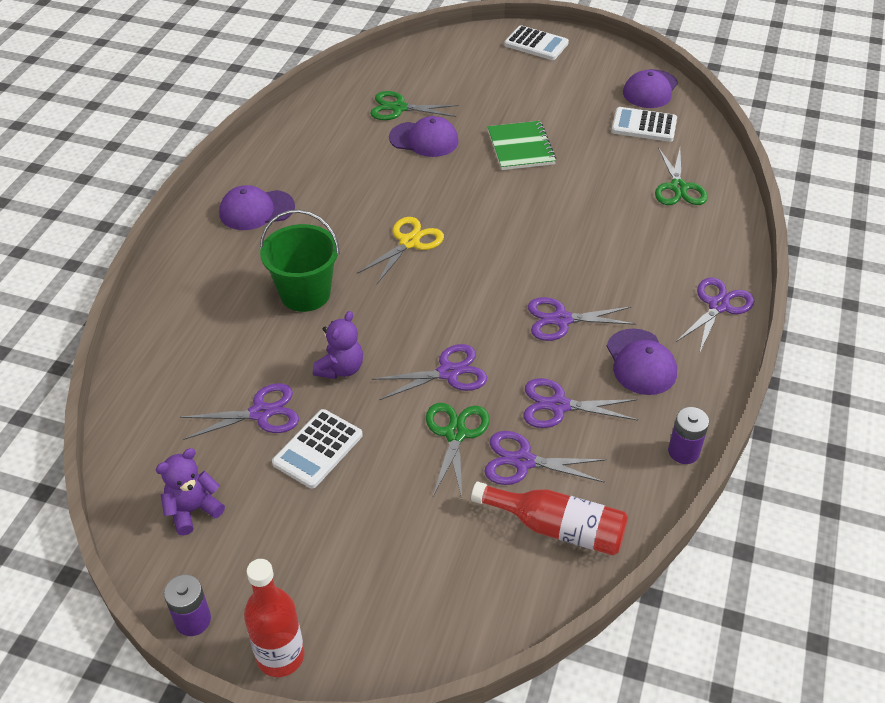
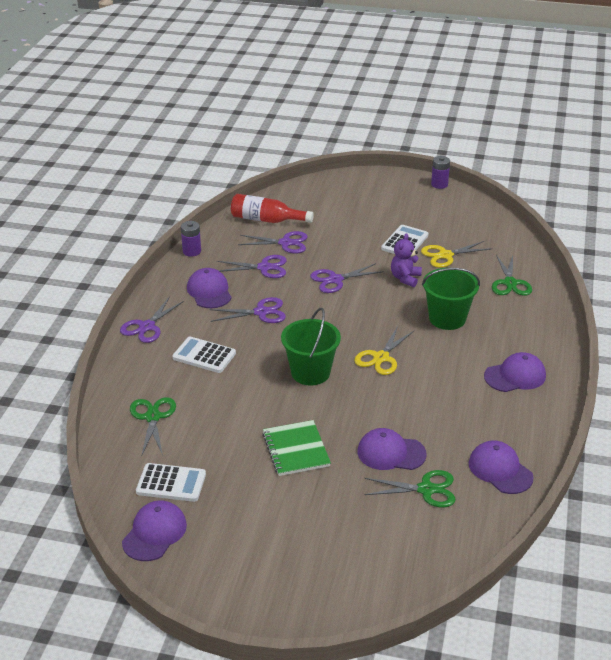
camera: 175 degrees right, 10 degrees down
purple teddy bear [156,448,225,535] -> none
purple scissors [180,383,299,440] -> yellow scissors [421,241,490,268]
red bottle [244,559,304,677] -> none
green scissors [426,403,490,498] -> green scissors moved to [492,255,532,296]
white calculator [504,25,569,60] -> white calculator moved to [172,337,236,373]
none -> green bucket [281,308,341,386]
none -> purple cap [469,441,534,494]

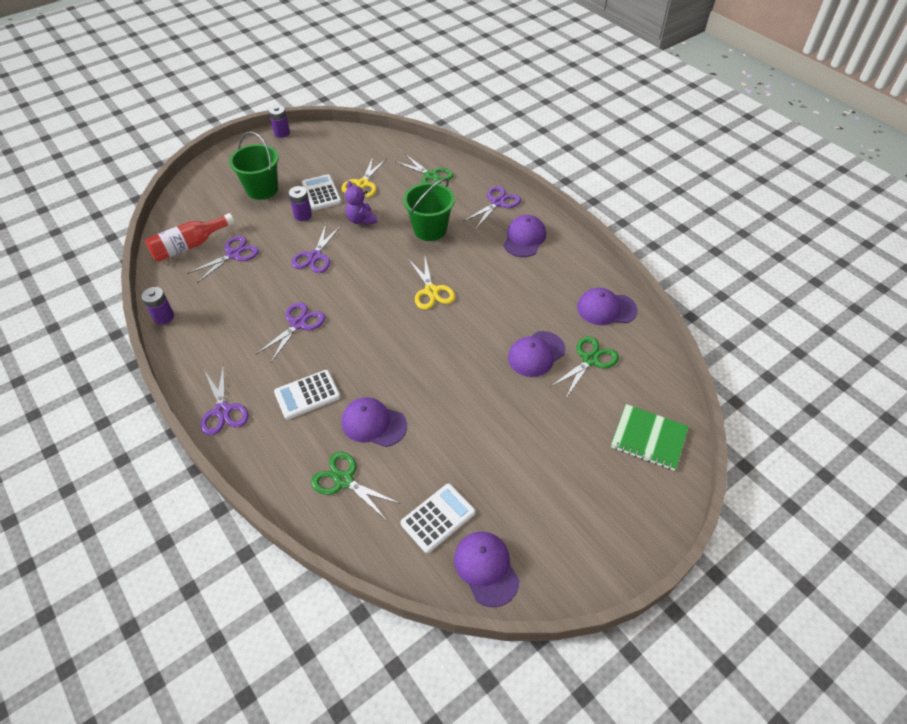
camera: 50 degrees left, 15 degrees up
purple cap [187,268,232,308] -> purple cap moved to [342,397,407,447]
purple scissors [217,255,287,278] -> purple scissors moved to [463,186,521,229]
green notebook [262,420,331,476] -> green notebook moved to [611,404,689,471]
green bucket [281,308,341,386] -> green bucket moved to [229,132,279,200]
none -> purple battery [288,186,312,221]

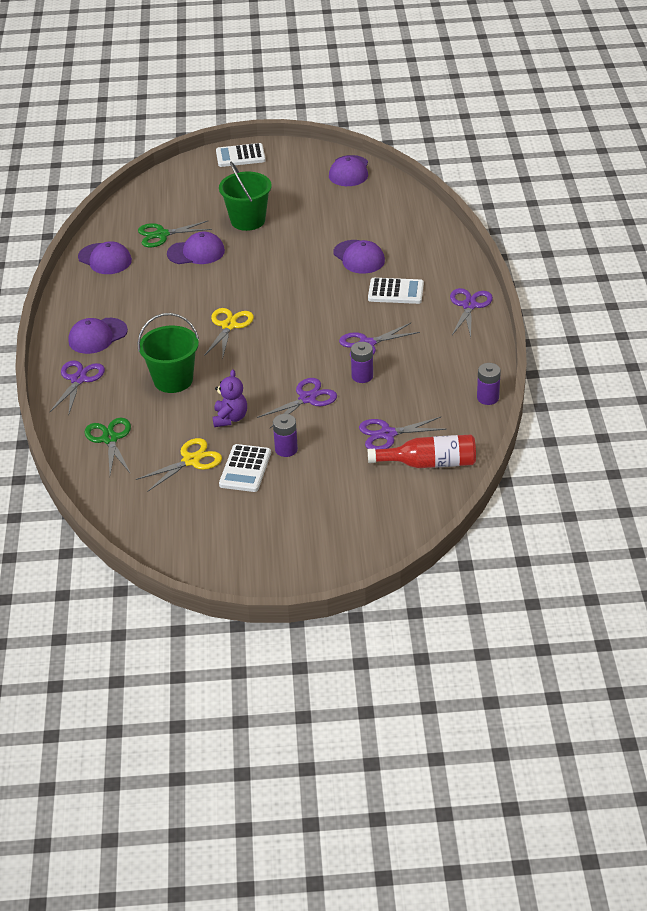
camera: 145 degrees left, 10 degrees down
green bucket [229,132,279,200] -> green bucket moved to [219,162,272,231]
purple battery [268,105,290,138] -> purple battery moved to [351,342,373,383]
green scissors [311,452,400,520] -> none
white calculator [401,483,475,553] -> white calculator moved to [216,143,266,167]
purple scissors [463,186,521,229] -> purple scissors turned 120 degrees clockwise [50,360,105,416]
green notebook [611,404,689,471] -> none

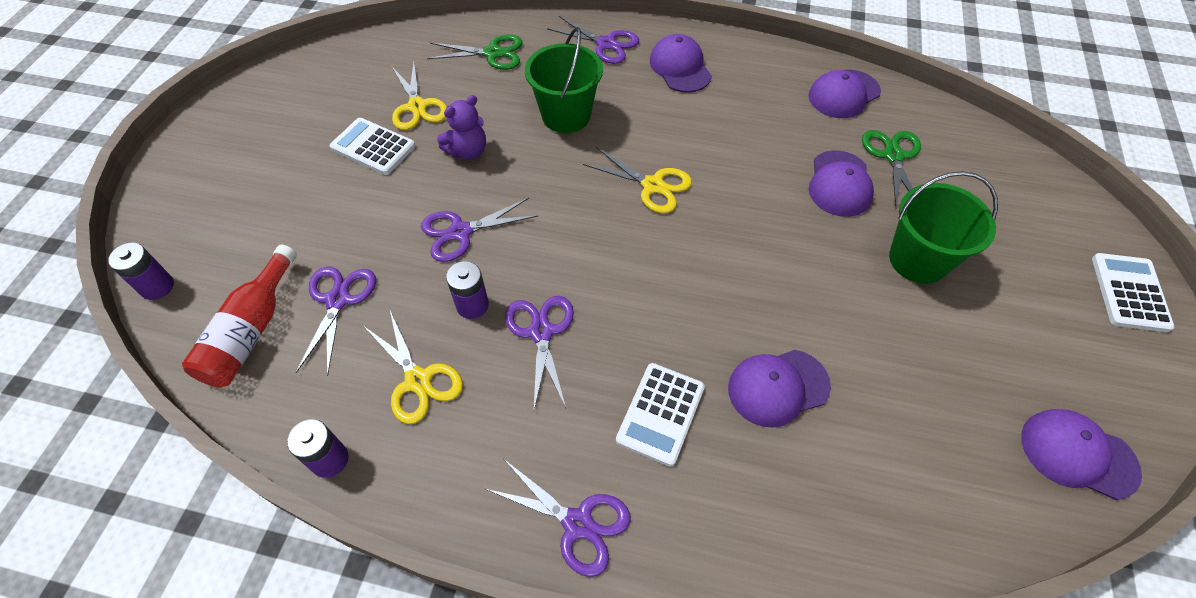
camera: 105 degrees right, 15 degrees up
purple teddy bear [213,369,247,427] -> purple teddy bear turned 60 degrees counterclockwise [437,95,486,160]
purple scissors [257,378,337,428] -> purple scissors turned 90 degrees clockwise [421,198,538,262]
purple battery [273,414,298,457] -> purple battery moved to [108,243,174,300]
none -> yellow scissors [364,311,463,424]

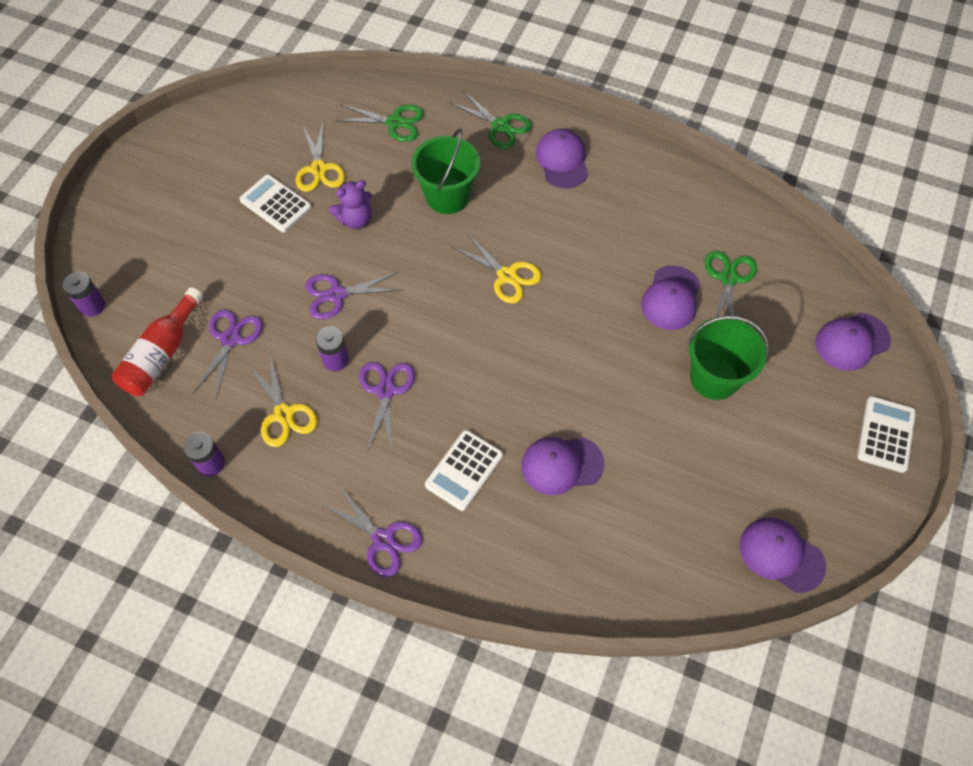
camera: 10 degrees right, 5 degrees up
purple scissors [547,16,639,64] -> green scissors [449,90,532,149]
purple cap [808,70,881,118] -> purple cap moved to [815,313,891,371]

